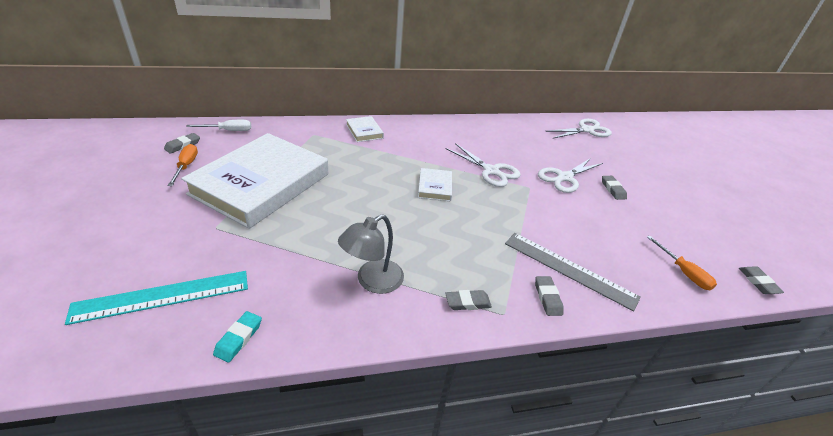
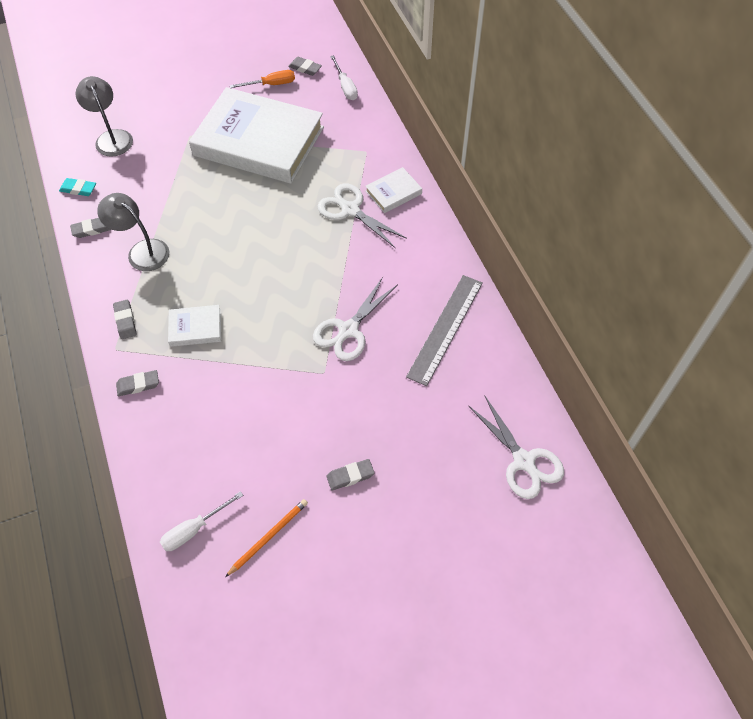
camera: 85 degrees right, 20 degrees up
turquoise ruler [65,271,248,325] -> grey lamp [76,76,133,157]
white book [418,168,452,201] -> white book moved to [168,305,221,347]
grey ruler [505,233,641,312] -> grey ruler moved to [406,275,483,386]
white scissors [538,158,603,193] -> white scissors moved to [317,184,407,248]
orange screwdriver [647,236,717,291] -> white screwdriver [160,491,244,551]
grey eraser [739,266,784,294] -> grey eraser moved to [70,218,112,238]
none -> orange pencil [225,499,308,577]

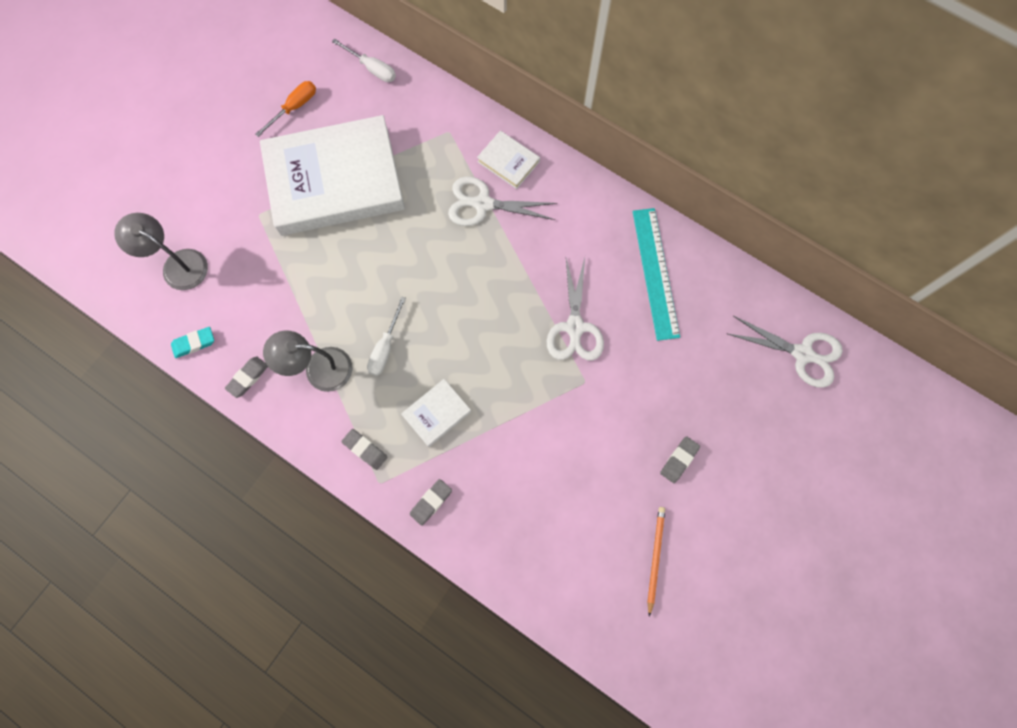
camera: 35 degrees left, 15 degrees up
white screwdriver [160,491,244,551] -> white screwdriver moved to [367,296,406,376]
grey eraser [288,57,322,76] -> none
white book [365,167,422,213] -> white book turned 75 degrees counterclockwise [477,131,540,189]
grey ruler [406,275,483,386] -> turquoise ruler [632,208,680,341]

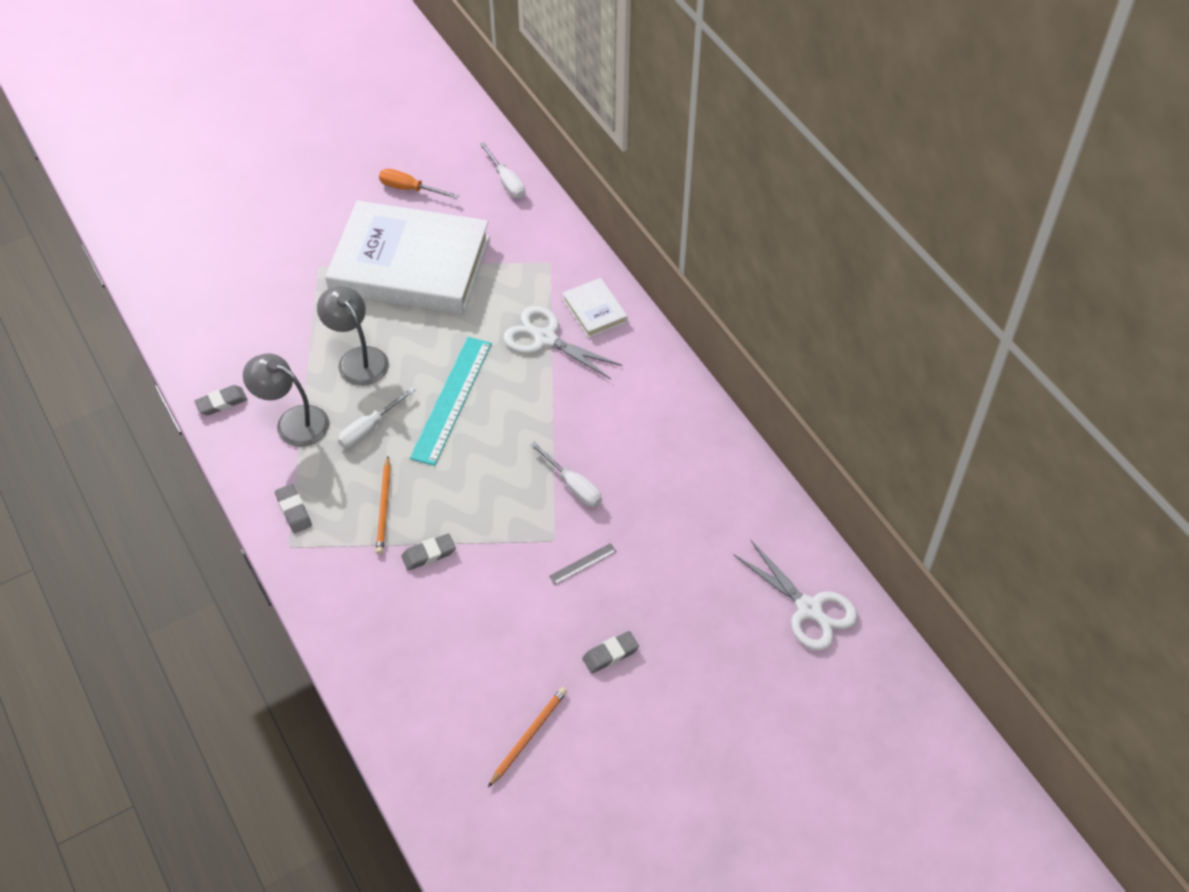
camera: 25 degrees right, 20 degrees down
grey lamp [114,213,208,290] -> grey lamp moved to [317,286,389,386]
turquoise eraser [171,327,214,358] -> none
orange screwdriver [255,81,316,137] -> orange screwdriver turned 135 degrees counterclockwise [379,169,459,199]
white book [401,379,471,447] -> orange pencil [376,457,391,554]
grey eraser [410,479,452,526] -> grey eraser moved to [401,533,456,571]
white scissors [547,258,604,361] -> white screwdriver [530,442,602,507]
turquoise ruler [632,208,680,341] -> turquoise ruler moved to [410,337,492,466]
none -> grey ruler [549,543,617,585]

